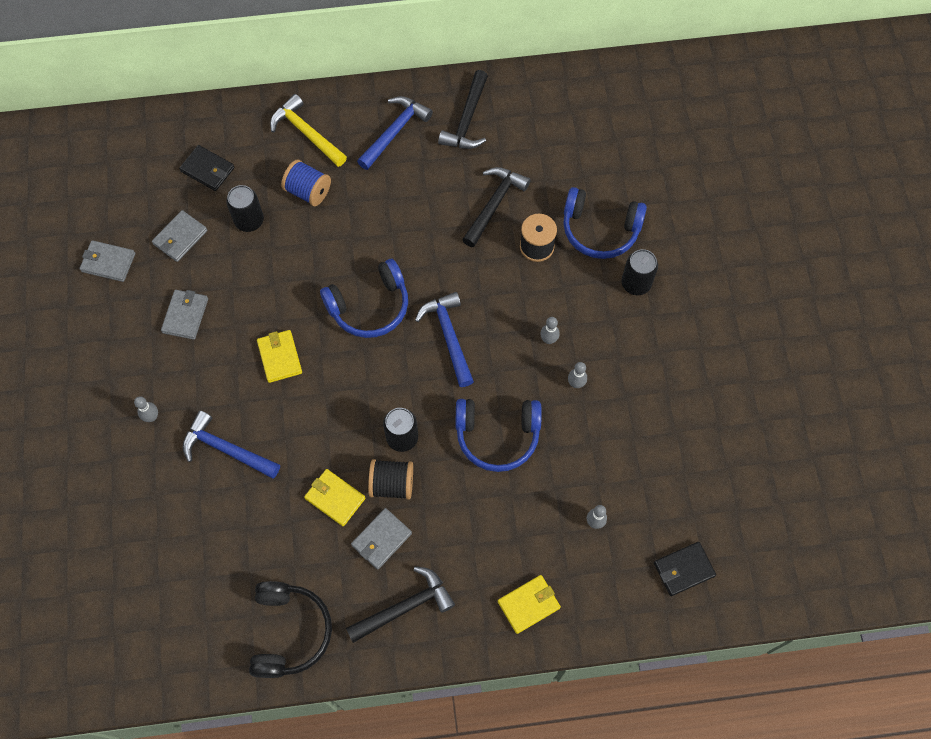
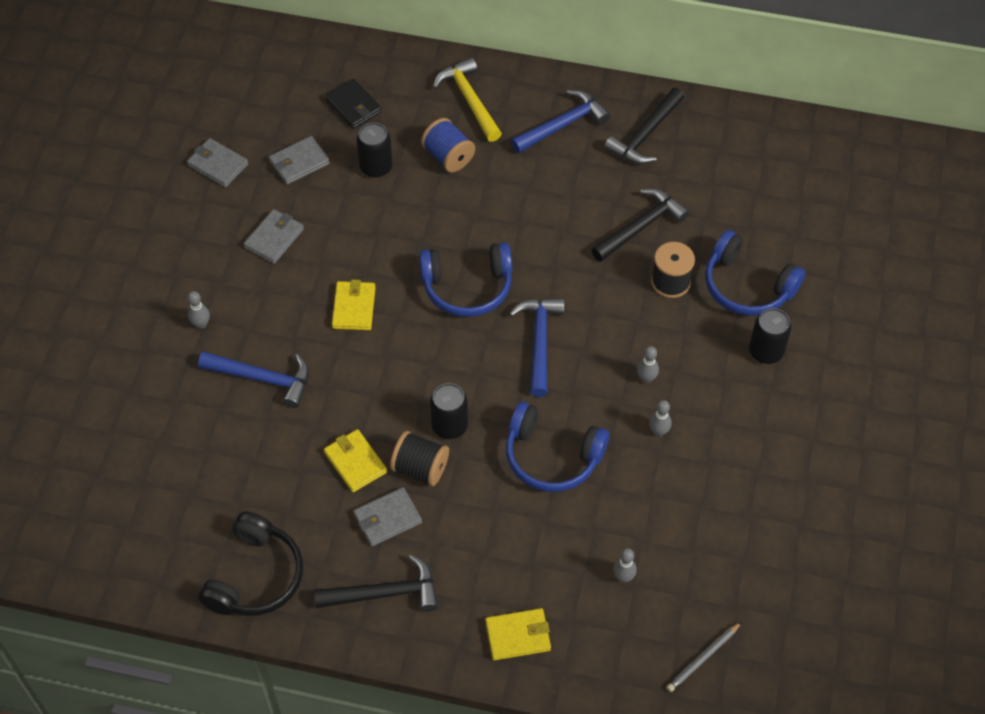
camera: 20 degrees right, 10 degrees down
blue hammer [183,411,280,479] -> blue hammer turned 150 degrees clockwise [198,351,309,408]
black wallet [654,542,716,596] -> grey pencil [666,622,742,692]

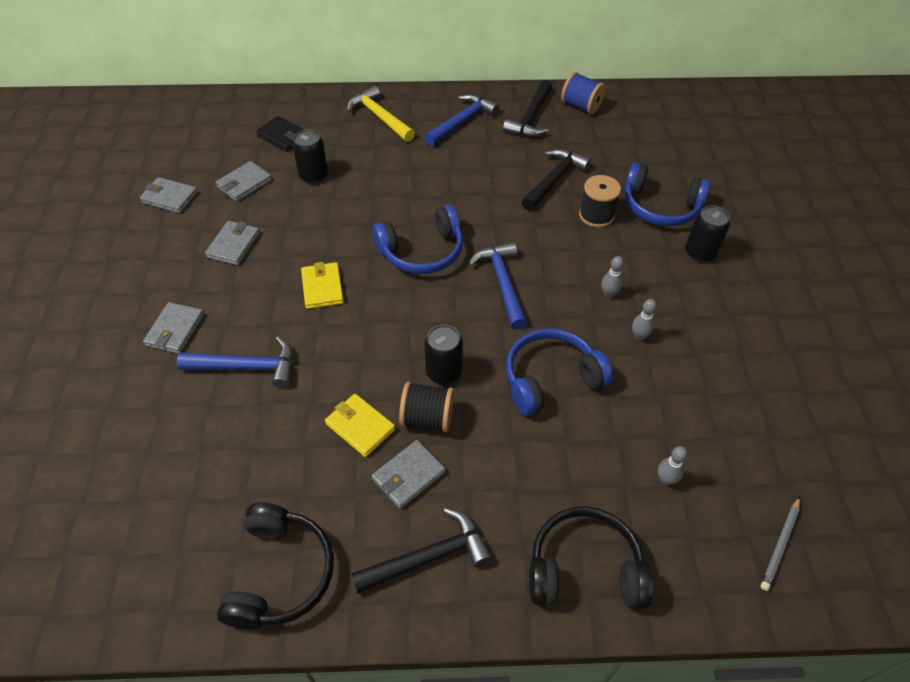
camera: 15 degrees left, 5 degrees down
grey bowling pin [188,291,210,329] -> grey wallet [143,302,204,354]
blue spool [421,118,475,172] -> blue spool moved to [561,72,606,114]
yellow wallet [485,608,551,660] -> black headphones [529,506,654,609]
blue headphones [506,402,609,492] -> blue headphones turned 150 degrees clockwise [506,329,613,416]

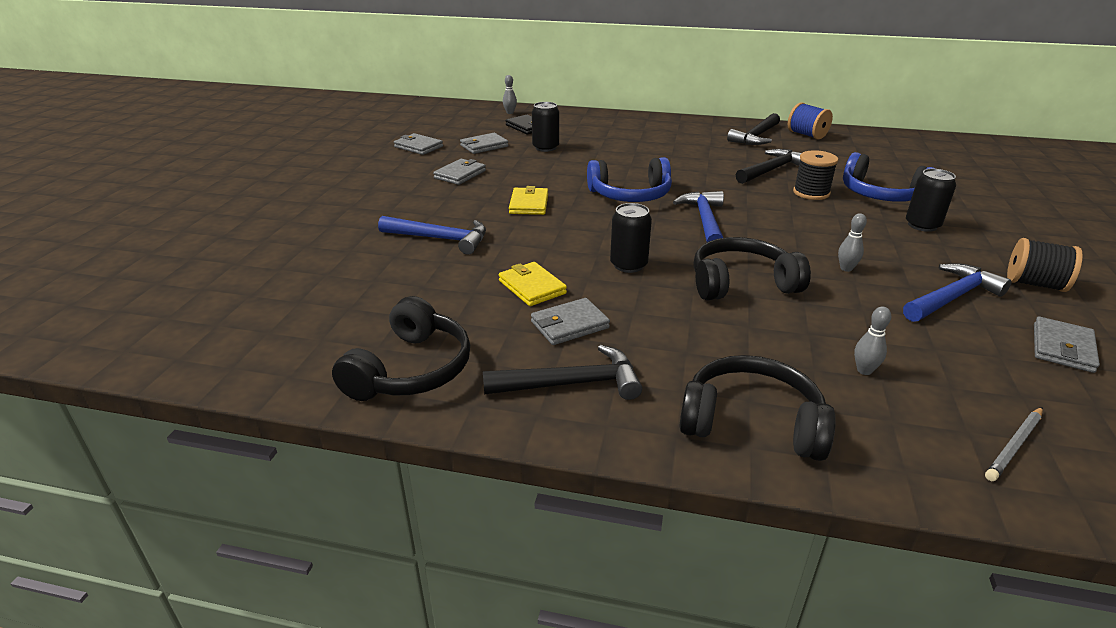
camera: 15 degrees right, 20 degrees down
grey wallet [143,302,204,354] -> grey wallet moved to [1034,316,1100,373]
yellow hammer [347,85,415,142] -> none
black spool [399,382,454,432] -> black spool moved to [1007,238,1083,292]
blue hammer [424,94,499,146] -> blue hammer moved to [903,263,1012,322]
blue headphones [506,329,613,416] -> black headphones [694,237,811,300]
grey bowling pin [602,256,624,298] -> grey bowling pin moved to [503,75,517,114]

